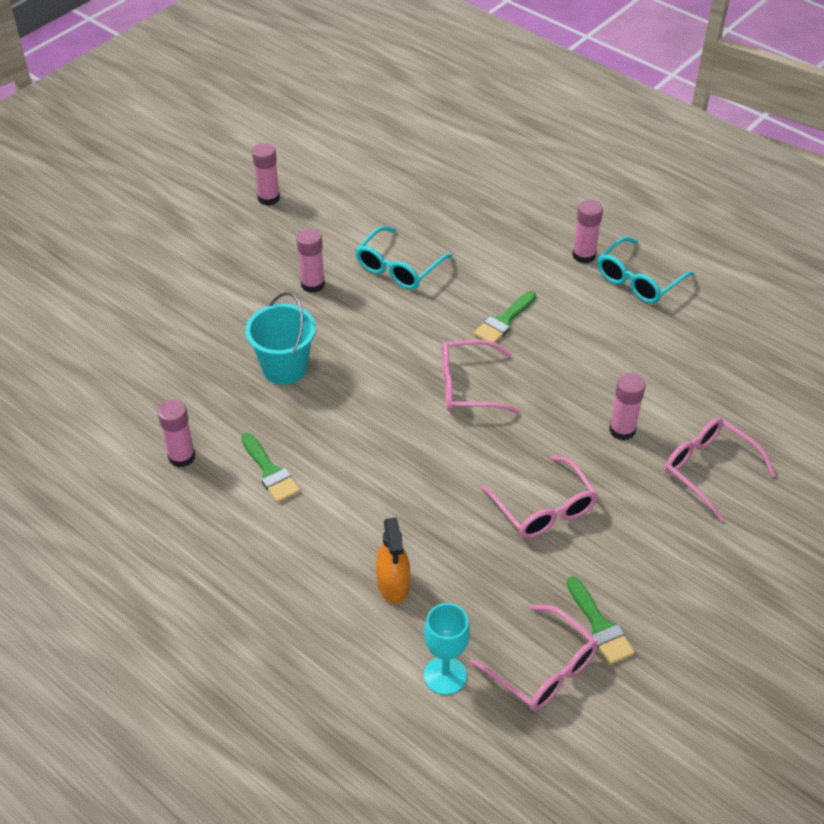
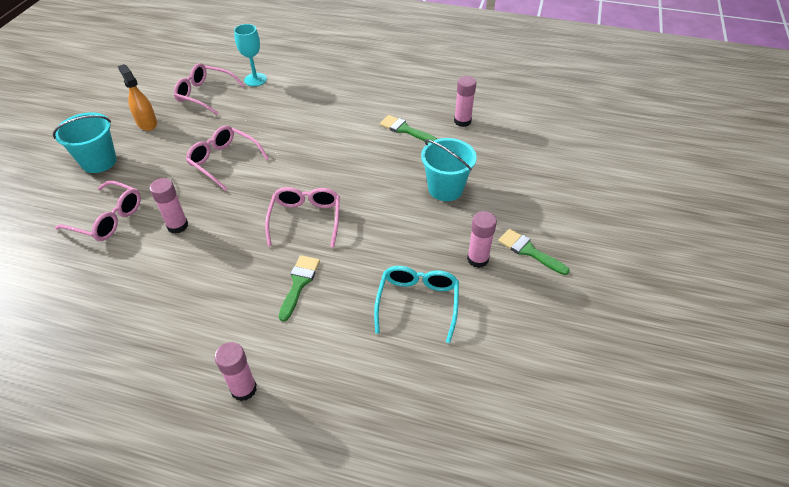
camera: 155 degrees right, 0 degrees up
pink glue stick [252,143,280,206] -> none
orange spray bottle [376,518,410,604] -> orange spray bottle moved to [118,64,157,131]
pink glasses [442,340,521,414] -> pink glasses turned 60 degrees counterclockwise [265,187,340,248]
green brush [567,576,635,665] -> green brush moved to [498,229,570,275]
turquoise glasses [597,237,695,304] -> none
none -> turquoise bucket [53,112,117,173]

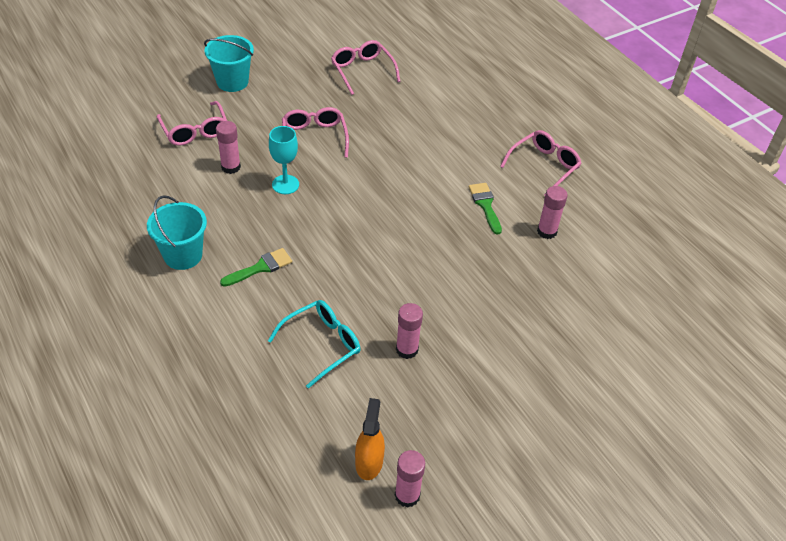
camera: 40 degrees right, 0 degrees up
orange spray bottle [118,64,157,131] -> orange spray bottle moved to [355,398,385,480]
pink glue stick [214,342,257,401] -> pink glue stick moved to [395,450,425,508]
turquoise goblet [234,24,267,86] -> turquoise goblet moved to [269,126,299,194]
pink glasses [265,187,340,248] -> pink glasses moved to [500,130,582,195]
turquoise bucket [421,138,477,201] -> turquoise bucket moved to [147,195,207,270]
green brush [498,229,570,275] -> none

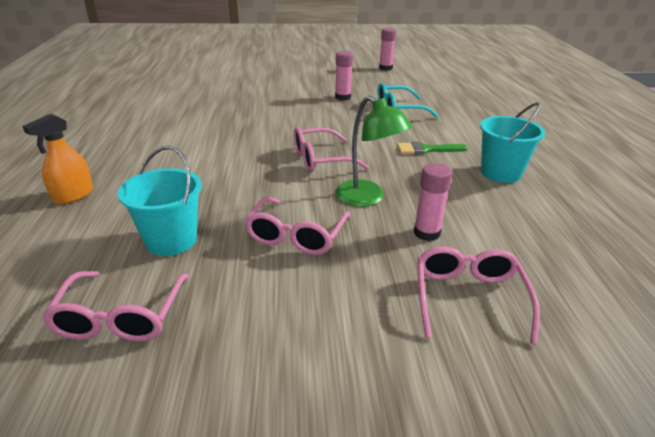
camera: 150 degrees left, 15 degrees down
turquoise bucket [204,35,254,92] -> turquoise bucket moved to [118,146,202,256]
turquoise goblet [269,126,299,194] -> green lamp [335,96,413,207]
orange spray bottle [355,398,385,480] -> orange spray bottle moved to [22,114,93,204]
green brush [469,183,502,235] -> none
pink glasses [500,130,582,195] -> pink glasses moved to [294,127,369,173]
pink glue stick [537,186,568,239] -> none

